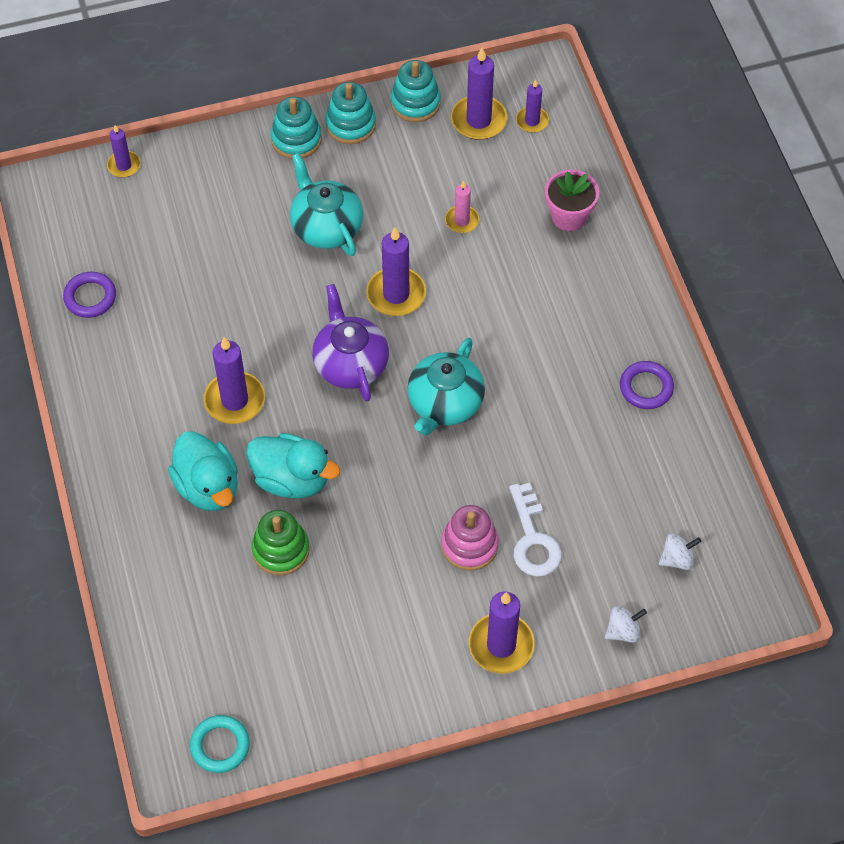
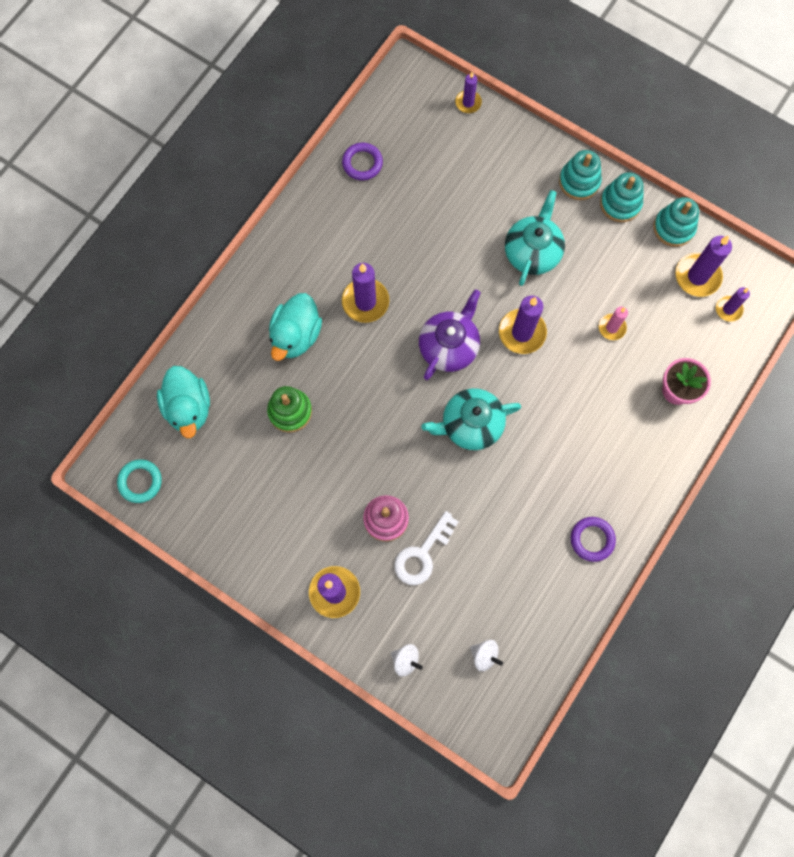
camera: 50 degrees right, 15 degrees up
turquoise duck [246,433,340,498] -> turquoise duck moved to [157,366,210,438]

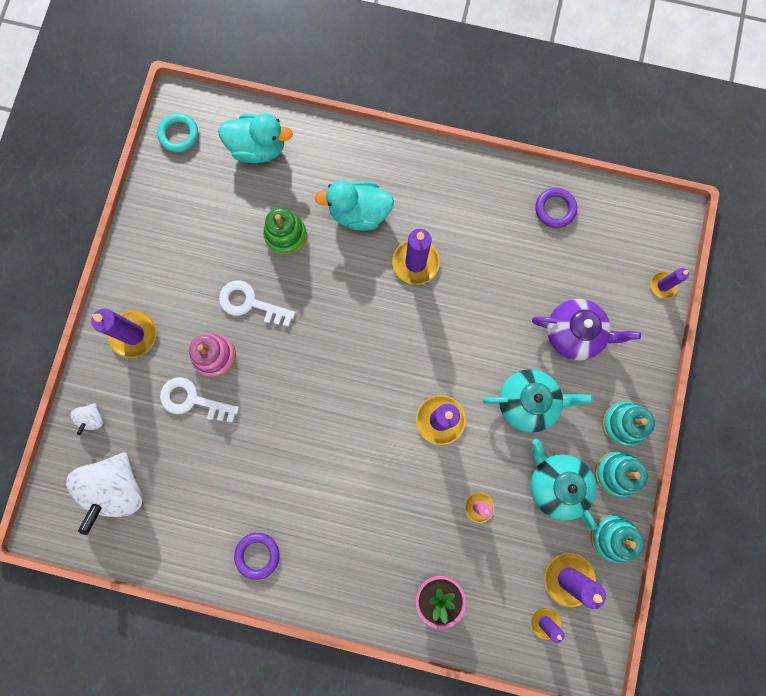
camera: 70 degrees right, 5 degrees up
turquoise duck [157,366,210,438] -> turquoise duck turned 135 degrees counterclockwise [218,114,293,163]
purple teapot [419,290,481,380] -> purple teapot moved to [532,299,641,361]
turquoise teapot [421,388,521,450] -> turquoise teapot moved to [530,439,597,530]
white spinning top [470,640,503,671] -> white spinning top [66,452,142,535], size x2.29
none -> white key [219,280,295,327]

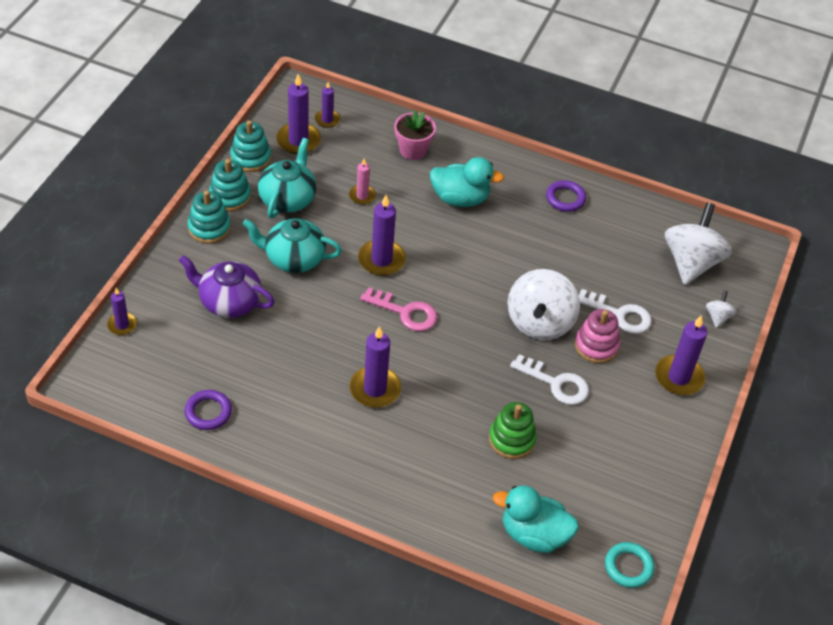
camera: 175 degrees left, 30 degrees down
turquoise duck [315,180,394,231] -> turquoise duck moved to [430,157,504,207]
turquoise teapot [530,439,597,530] -> turquoise teapot turned 135 degrees counterclockwise [258,138,316,218]
none -> pink key [360,287,438,331]
none -> white spinning top [507,269,580,340]

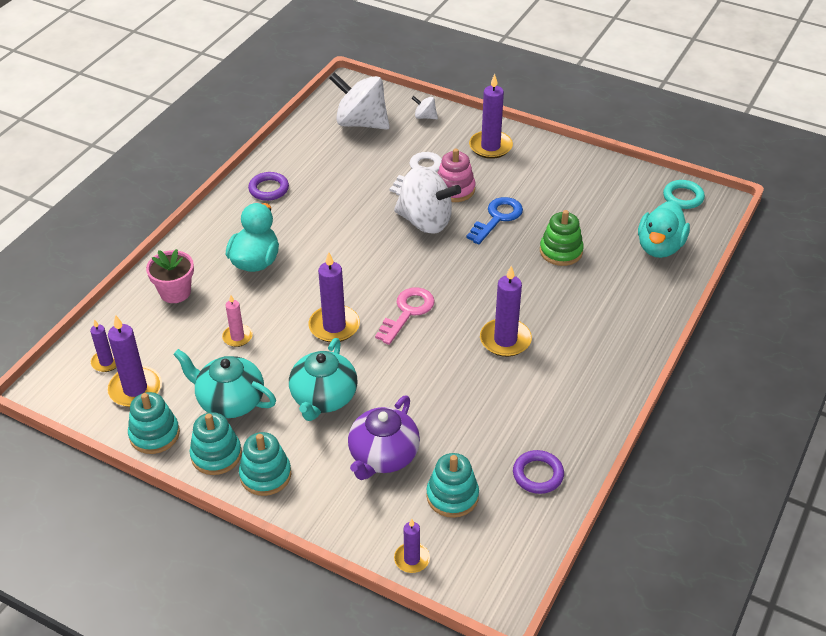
camera: 80 degrees left, 5 degrees down
white key [510,354,589,405] -> blue key [466,197,523,244]
none -> turquoise stacking toy [426,453,479,518]

